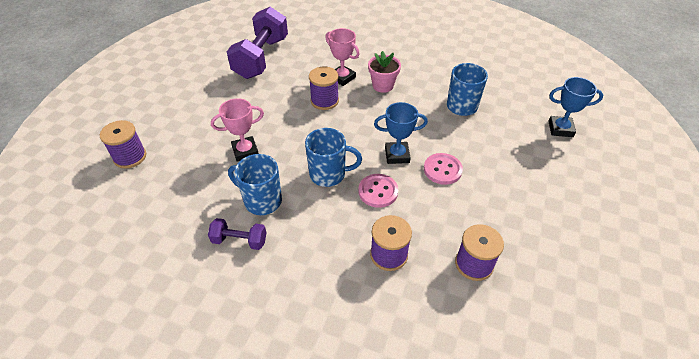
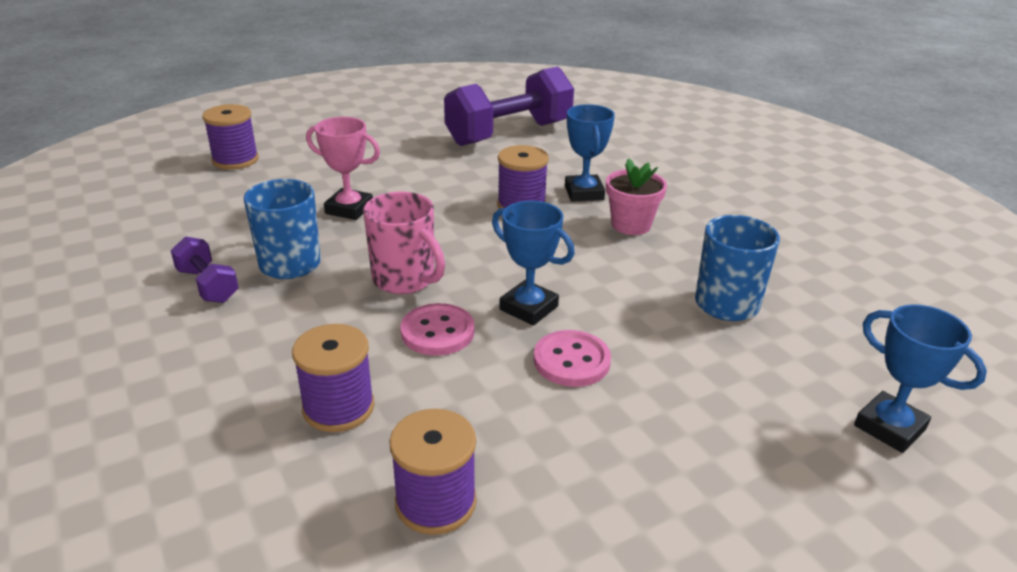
camera: 40 degrees right, 15 degrees down
blue mug [305,128,362,187] -> pink mug [363,192,445,294]
pink trophy [325,28,360,86] -> blue trophy [565,104,615,202]

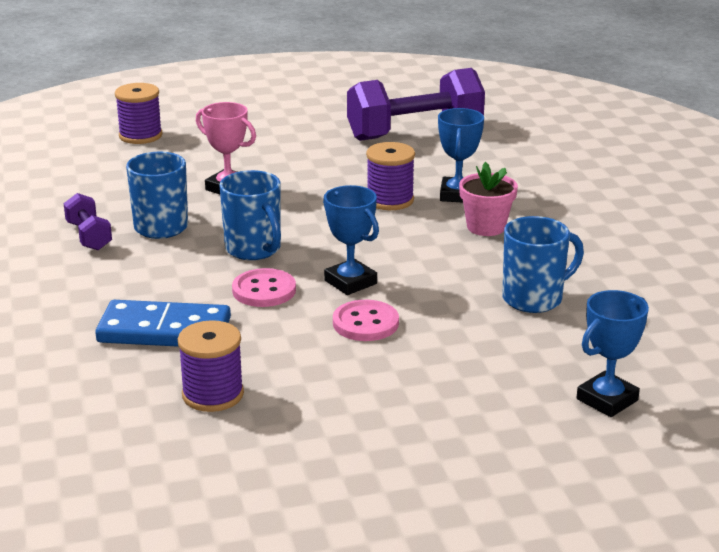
camera: 15 degrees right, 5 degrees down
purple spool [292,324,375,432] -> blue domino [95,300,231,347]
pink mug [363,192,445,294] -> blue mug [219,170,281,260]
blue trophy [854,304,987,453] -> blue trophy turned 75 degrees clockwise [577,290,649,417]

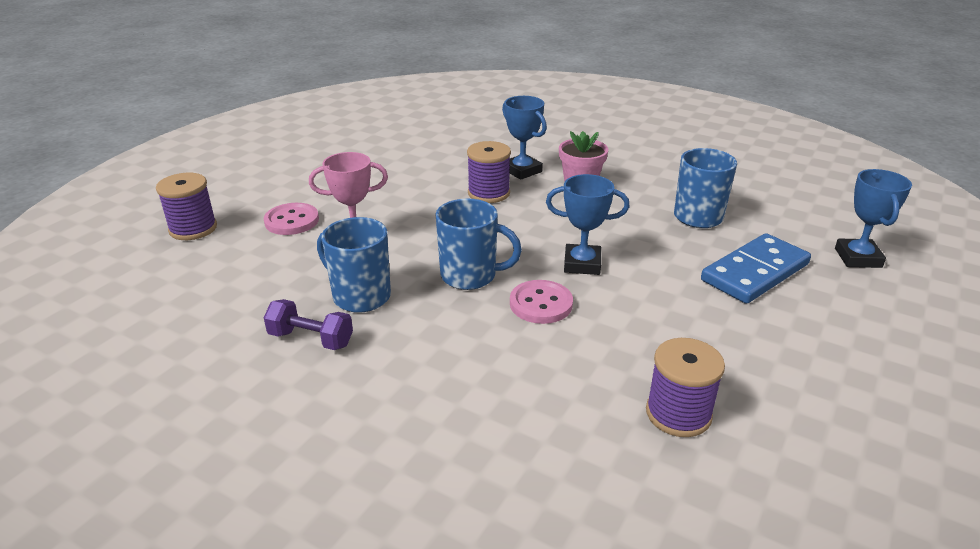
camera: 45 degrees left, 5 degrees up
blue domino [95,300,231,347] -> blue domino moved to [701,233,811,304]
pink button [333,300,399,341] -> pink button moved to [264,203,319,235]
purple dumbbell [347,68,485,141] -> none

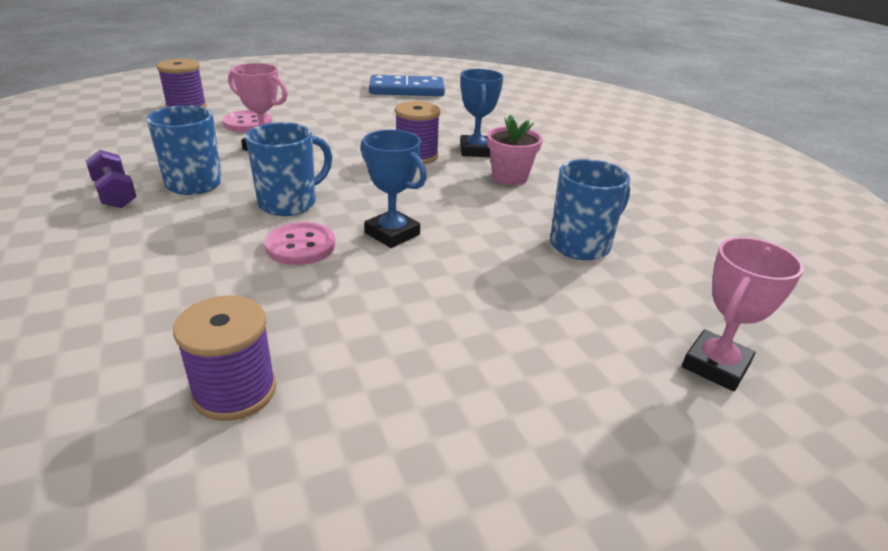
camera: 35 degrees right, 0 degrees up
blue mug [435,199,522,290] -> blue mug turned 90 degrees counterclockwise [245,122,332,216]
blue domino [701,233,811,304] -> blue domino moved to [369,75,445,96]
blue trophy [835,169,912,268] -> pink trophy [682,237,804,391]

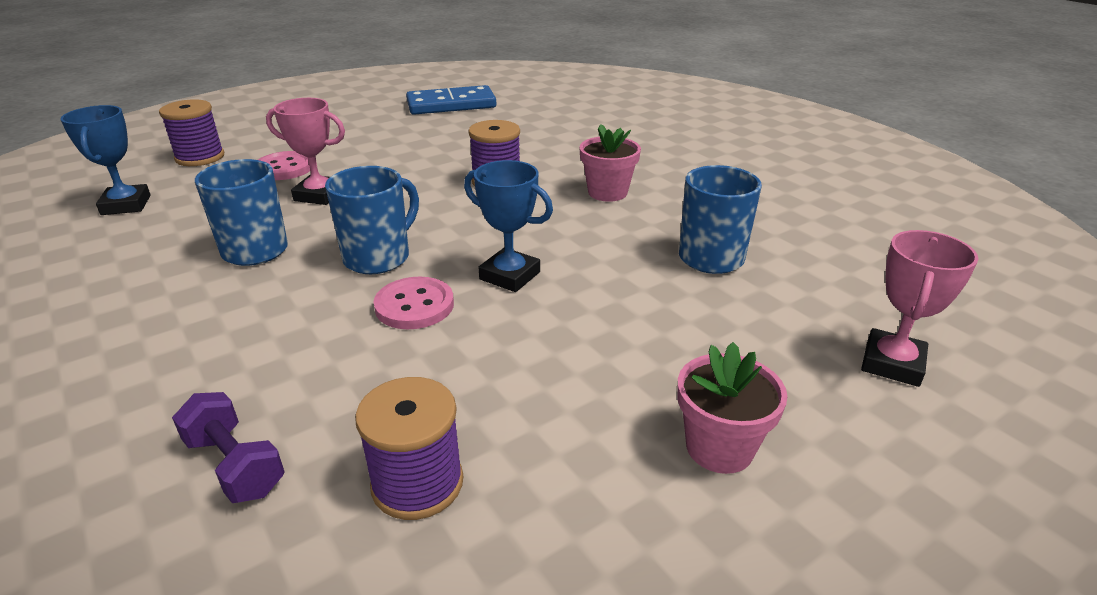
camera: 10 degrees left, 0 degrees up
purple dumbbell [86,150,137,208] -> purple dumbbell moved to [172,392,284,503]
blue trophy [460,69,504,157] -> blue trophy moved to [60,105,151,215]
none -> pink flower pot [677,342,788,474]

